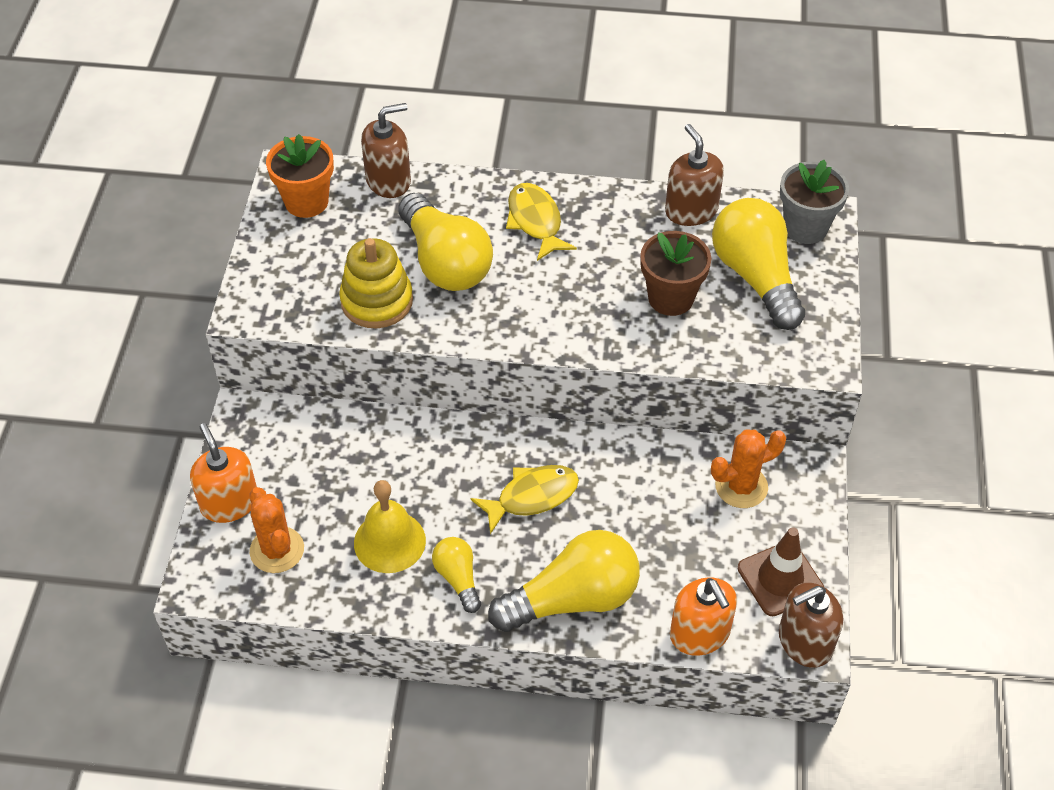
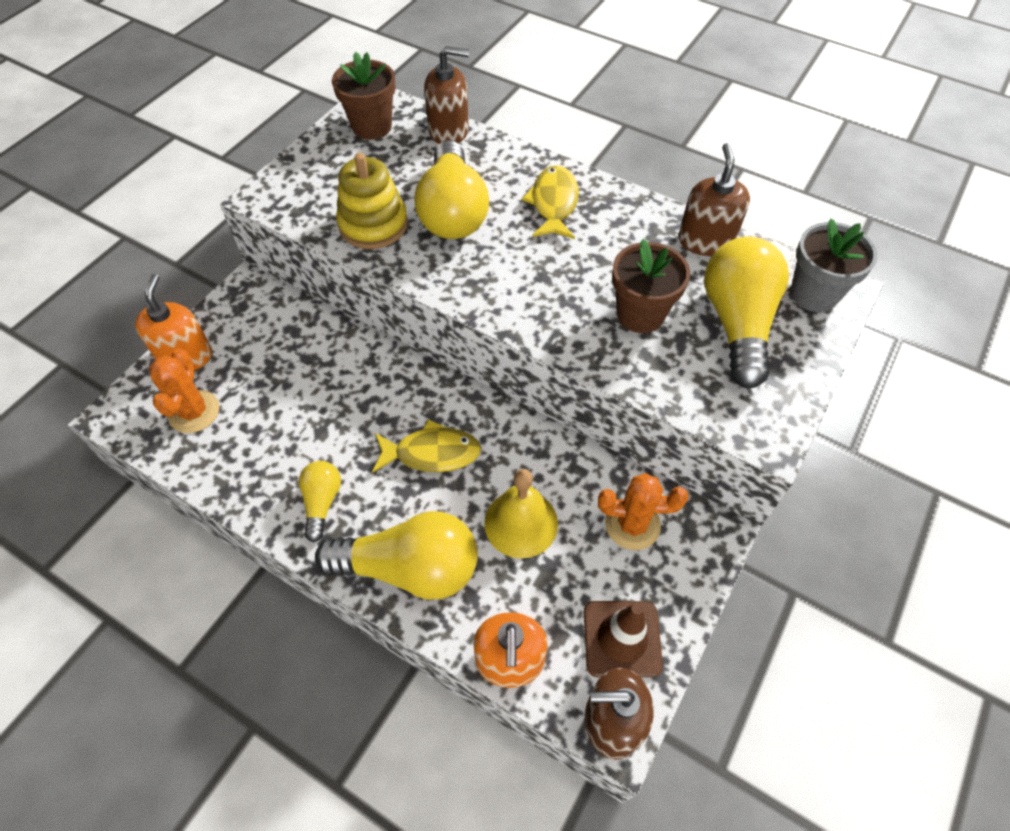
camera: 25 degrees right, 5 degrees up
orange flower pot [266,134,334,218] -> brown flower pot [332,52,396,140]
yellow bell [354,480,426,573] -> yellow bell moved to [484,469,558,558]

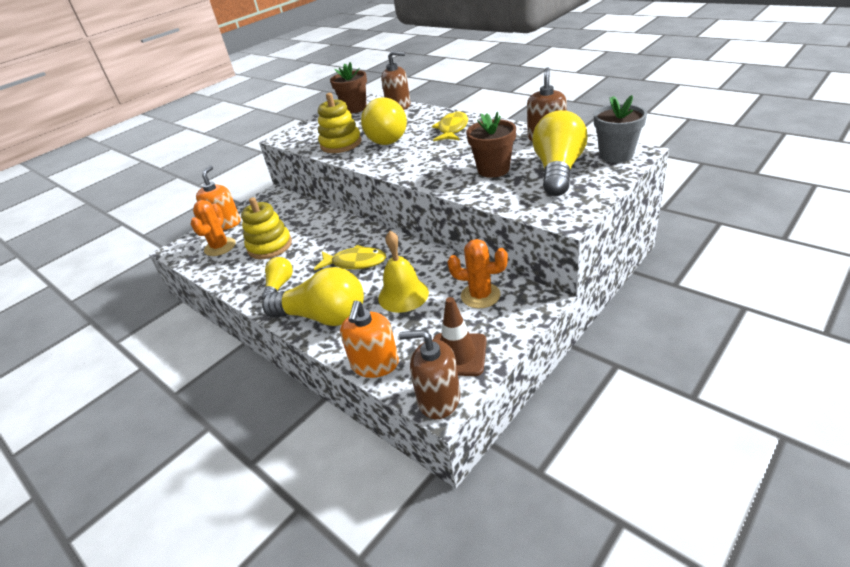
camera: 15 degrees right, 20 degrees down
none -> yellow stacking toy [241,197,292,259]

